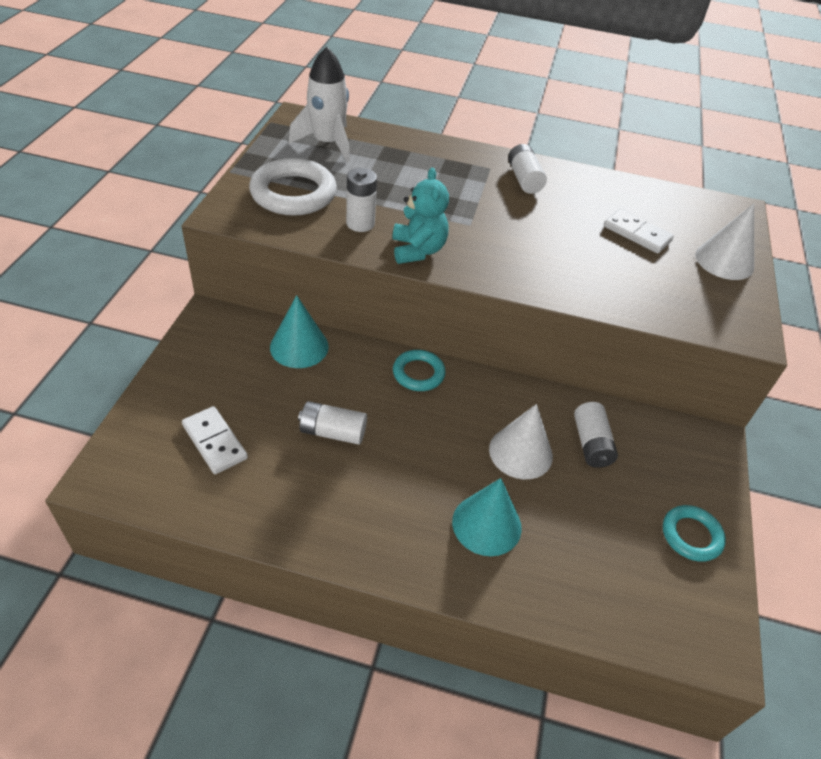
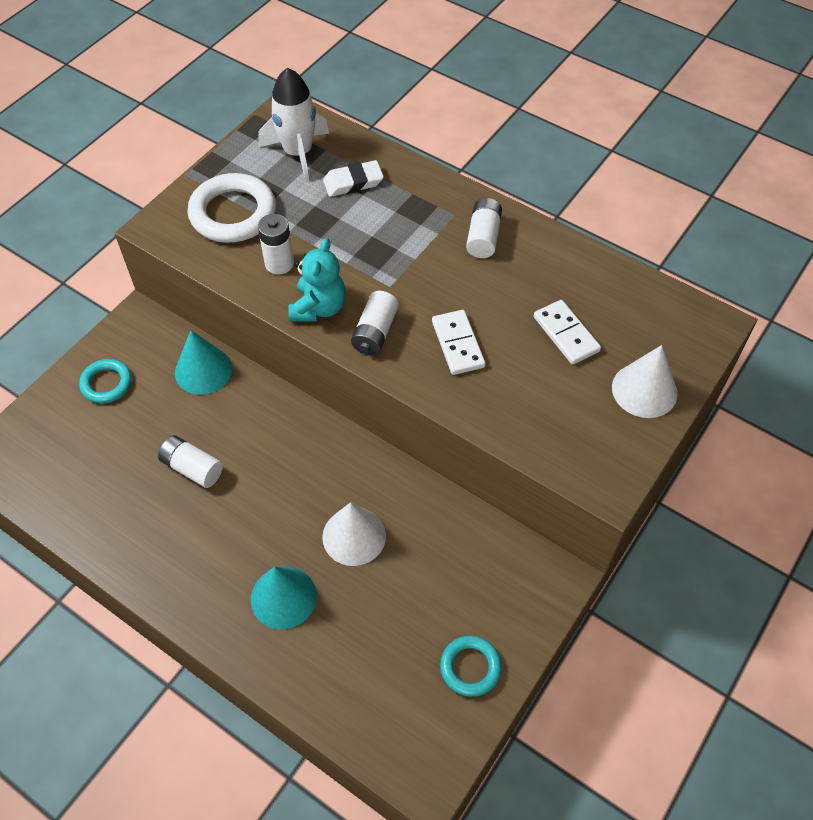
camera: 25 degrees right, 10 degrees up
white domino [182,406,248,474] -> white domino moved to [432,310,486,375]
turquoise ring [393,350,446,391] -> turquoise ring moved to [79,359,132,404]
white battery [574,402,618,468] -> white battery moved to [351,291,399,355]
none -> white eraser [323,160,384,197]

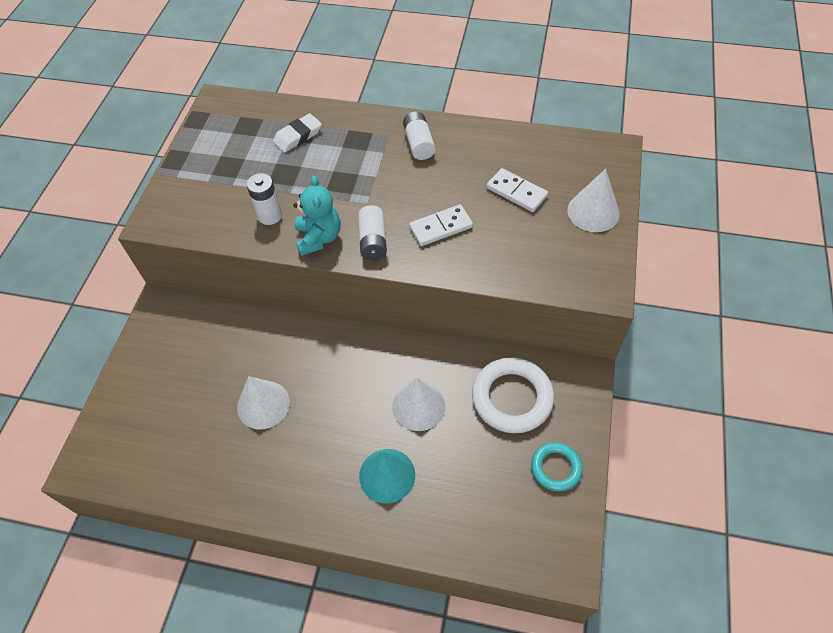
camera: 20 degrees left, 0 degrees up
turquoise ring [79,359,132,404] -> none
white battery [158,435,223,488] -> white cone [237,376,290,429]
turquoise cone [175,330,232,395] -> none
white ring [187,173,276,243] -> white ring moved to [472,357,554,433]
white rocket [259,68,329,182] -> none
white domino [432,310,486,375] -> white domino turned 75 degrees counterclockwise [409,204,473,246]

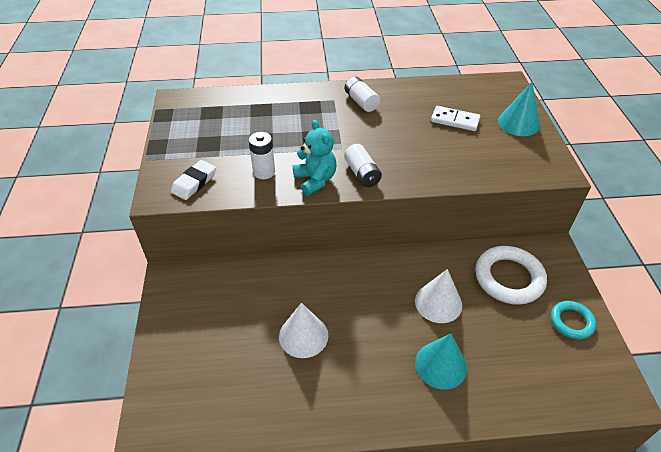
camera: 20 degrees left, 10 degrees down
white eraser [273,113,322,153] -> white eraser moved to [171,160,216,200]
white domino [409,204,473,246] -> none
white cone [567,169,620,232] -> turquoise cone [498,82,540,136]

